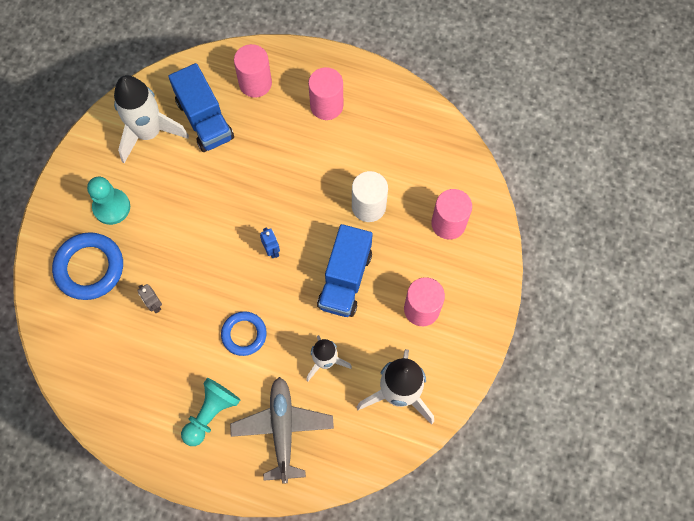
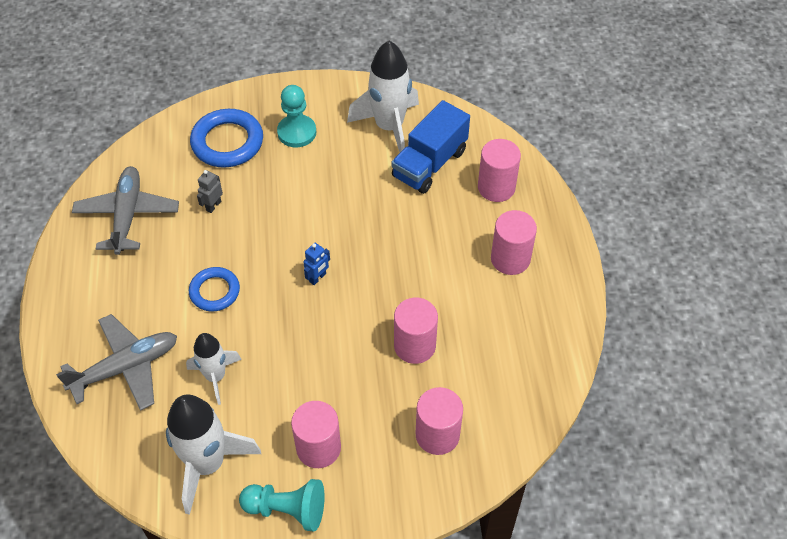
camera: 65 degrees right, 15 degrees down
turquoise pawn [181,378,240,446] -> turquoise pawn moved to [239,479,325,531]
blue truck [317,224,373,317] -> none
white cylinder [352,171,388,222] -> pink cylinder [394,298,438,364]
none -> grey plane [72,166,179,255]

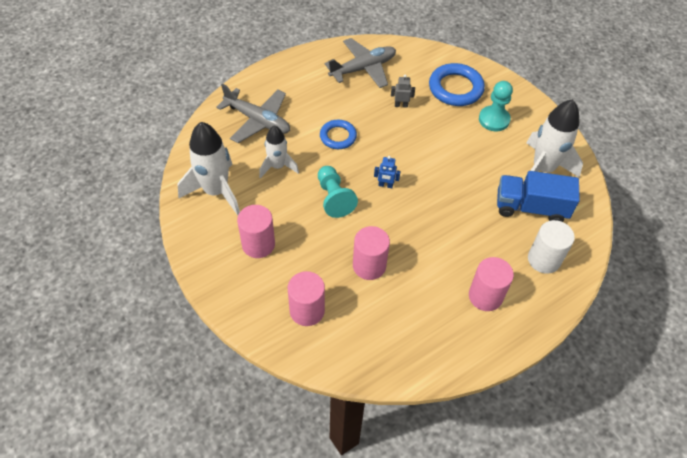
camera: 60 degrees right, 0 degrees up
turquoise pawn [239,479,325,531] -> turquoise pawn moved to [318,166,358,218]
pink cylinder [478,139,521,202] -> white cylinder [528,220,575,274]

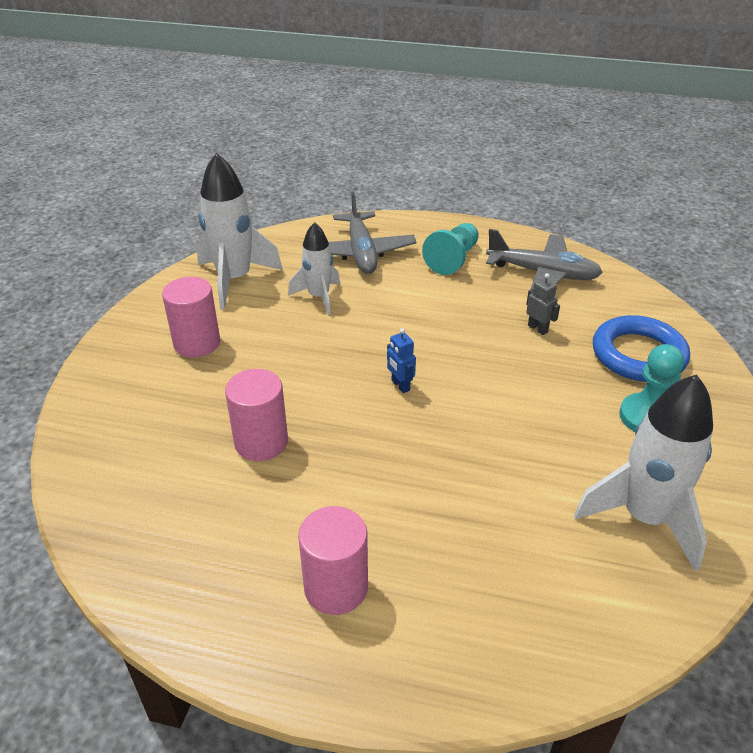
camera: 50 degrees right, 15 degrees down
pink cylinder [288,271,325,326] -> none
turquoise pawn [318,166,358,218] -> turquoise pawn moved to [422,223,479,275]
blue ring [320,120,357,149] -> none
blue truck [497,171,580,222] -> none
white cylinder [528,220,575,274] -> none

